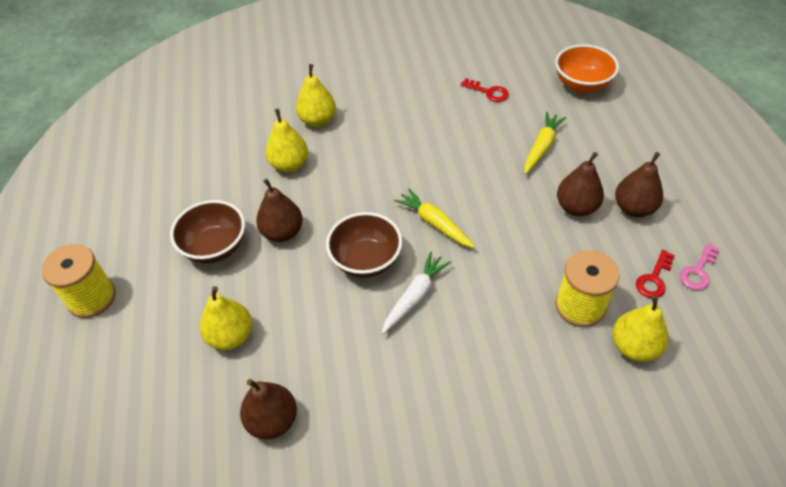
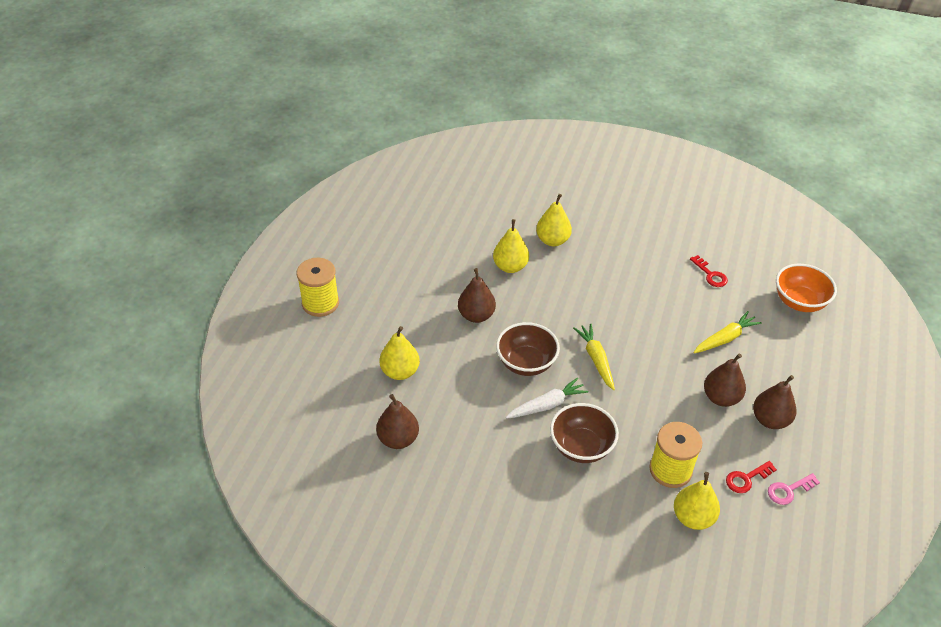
camera: 25 degrees right, 5 degrees down
brown bowl [170,200,245,264] -> brown bowl moved to [550,403,619,463]

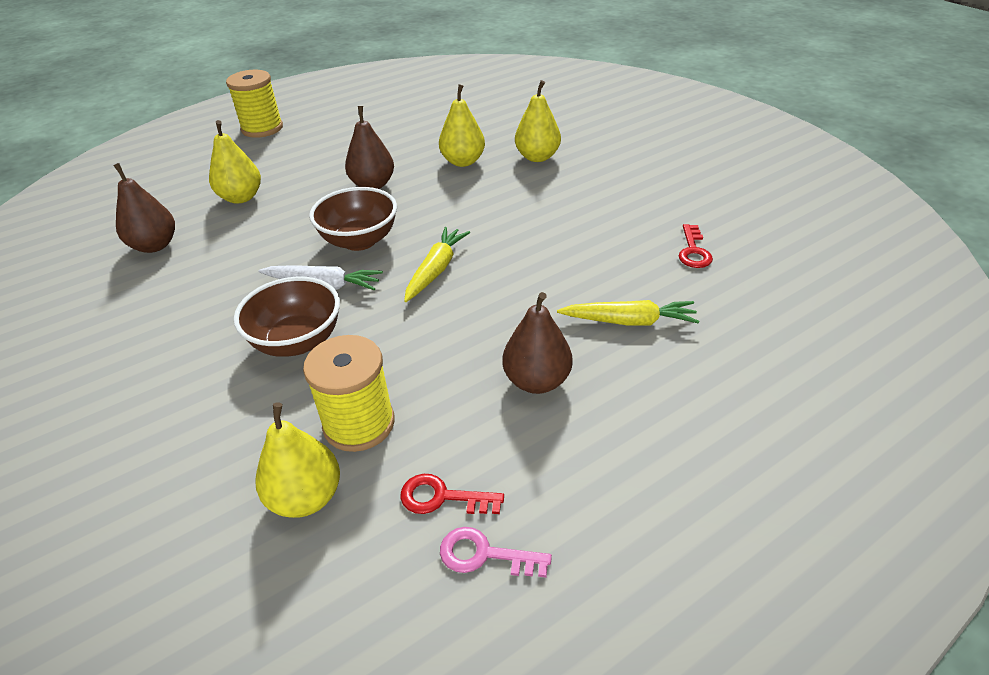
camera: 40 degrees right, 5 degrees down
brown pear [753,375,796,429] -> none
orange bowl [776,264,837,312] -> none

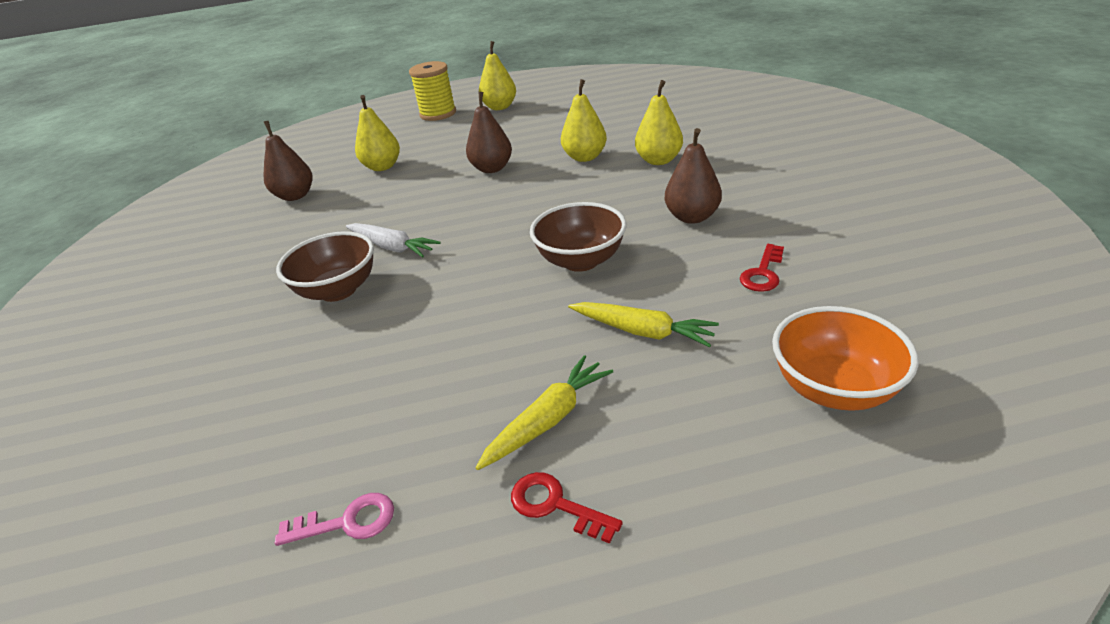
camera: 25 degrees right, 5 degrees down
yellow pear [255,402,340,518] -> yellow pear moved to [479,41,516,110]
yellow spool [303,335,395,452] -> none
brown bowl [309,187,397,251] -> brown bowl moved to [530,202,627,272]
red key [401,474,504,514] -> red key moved to [511,472,623,544]
yellow carrot [404,227,470,302] -> yellow carrot moved to [476,355,613,470]
pink key [440,527,552,578] -> pink key turned 135 degrees clockwise [275,493,394,546]
brown pear [503,292,573,394] -> brown pear moved to [665,128,722,224]
none -> orange bowl [772,306,919,411]

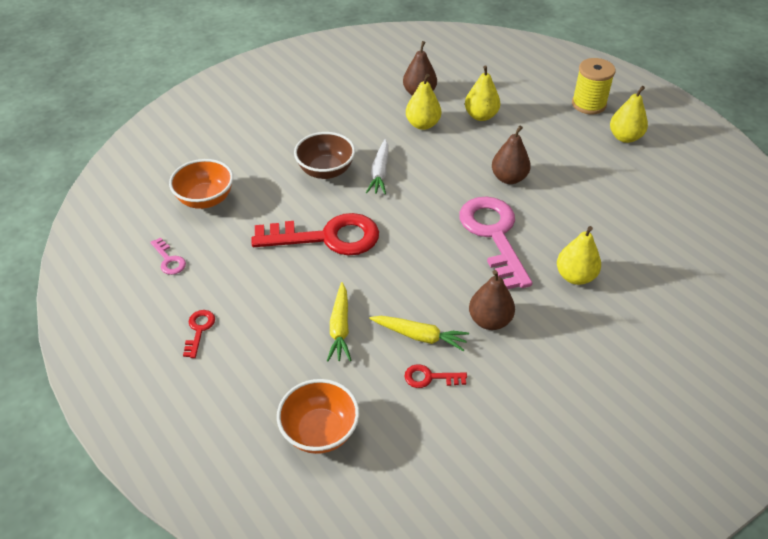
camera: 60 degrees right, 10 degrees up
yellow carrot [476,355,613,470] -> yellow carrot moved to [369,316,469,351]
brown bowl [530,202,627,272] -> none
yellow pear [561,79,607,162] -> yellow pear moved to [406,74,441,130]
none -> orange bowl [169,159,233,209]
none -> red key [252,213,379,256]
none -> pink key [459,197,532,289]

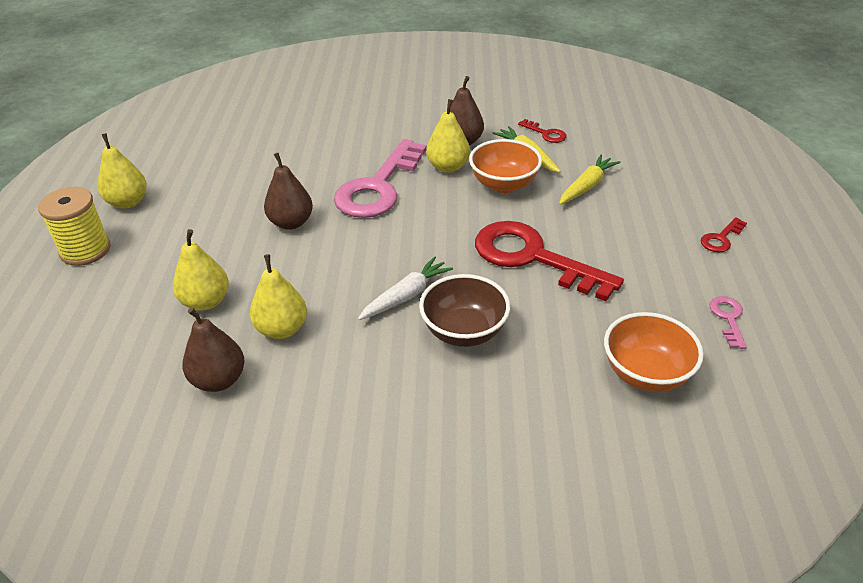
camera: 140 degrees left, 5 degrees down
orange bowl [277,379,359,454] -> orange bowl moved to [469,139,542,193]
yellow pear [557,226,601,285] -> yellow pear moved to [426,99,470,173]

